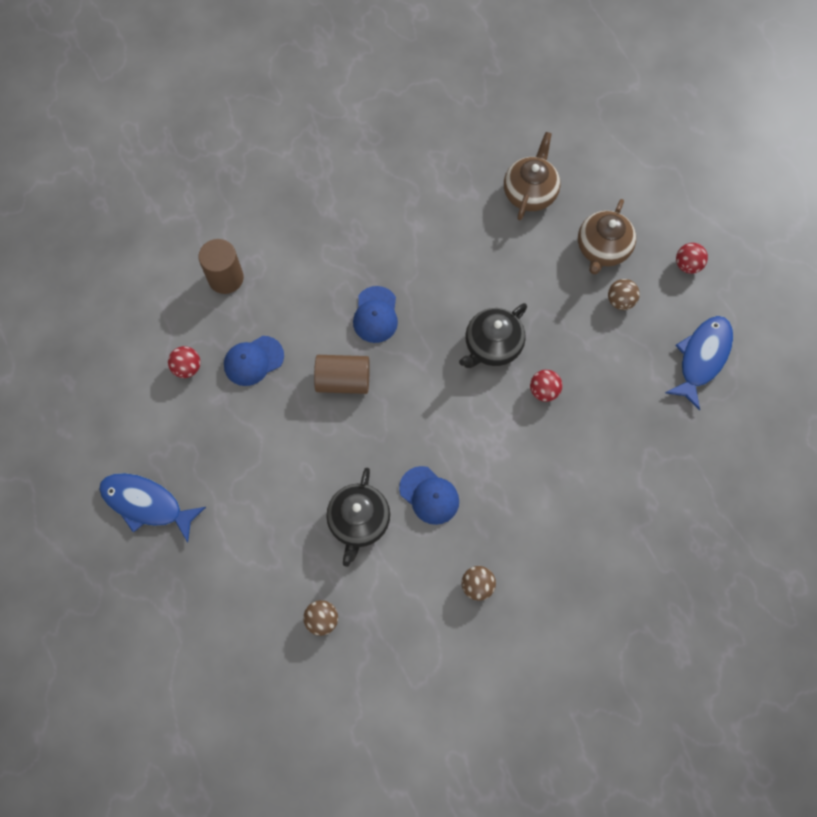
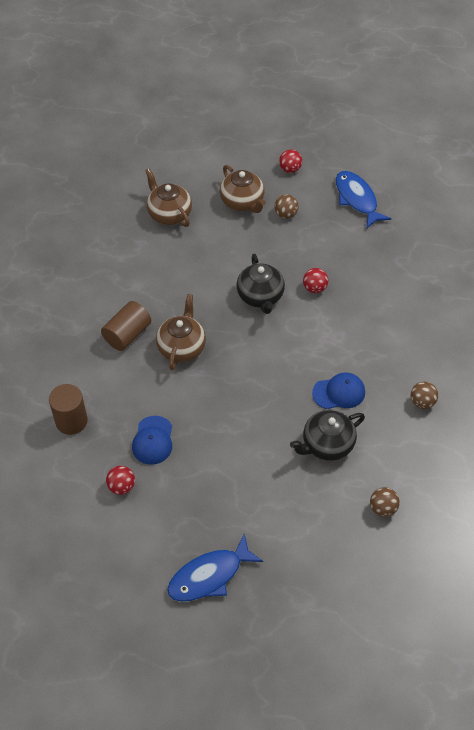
camera: 55 degrees left, 15 degrees down
brown cylinder [314,355,370,394] -> brown cylinder moved to [101,301,151,351]
black teapot [326,468,390,567] -> black teapot turned 105 degrees clockwise [290,410,365,461]
blue cap [353,286,398,343] -> brown teapot [156,294,206,370]

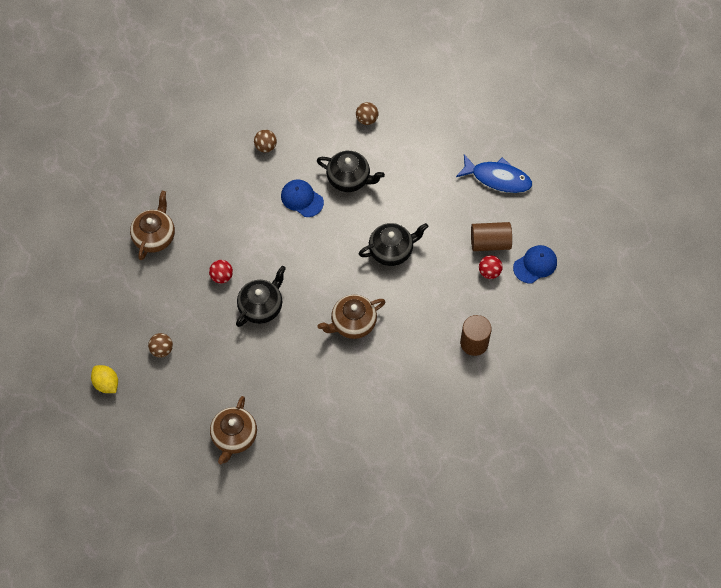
camera: 130 degrees left, 10 degrees up
brown cylinder [101,301,151,351] -> brown cylinder moved to [471,222,512,251]
blue cap [132,416,172,465] -> blue cap moved to [513,245,557,283]
brown teapot [220,165,265,213] -> brown teapot moved to [130,191,175,260]
red ball [279,149,302,173] -> yellow lemon [91,365,118,393]
blue fish [336,171,391,228] -> none
none -> black teapot [359,223,428,266]

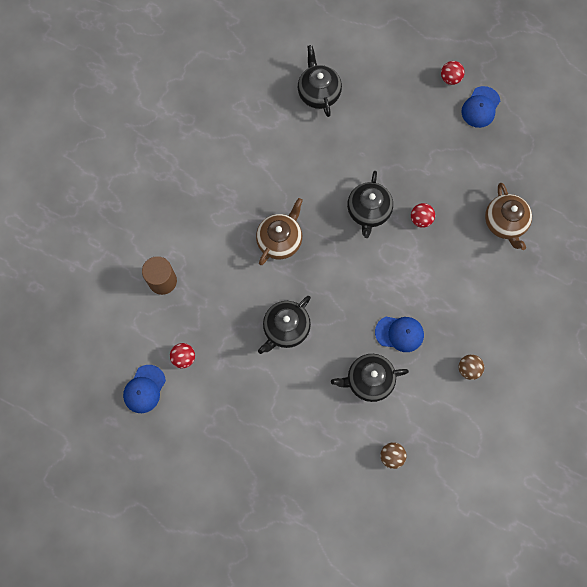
camera: 150 degrees right, 10 degrees up
yellow lemon [91,365,118,393] -> red ball [441,61,465,85]
brown ball [148,333,173,358] -> none
brown teapot [210,396,257,464] -> black teapot [298,45,342,117]
blue fish [456,154,532,193] -> none
brown cylinder [471,222,512,251] -> none
none -> blue cap [461,86,500,128]

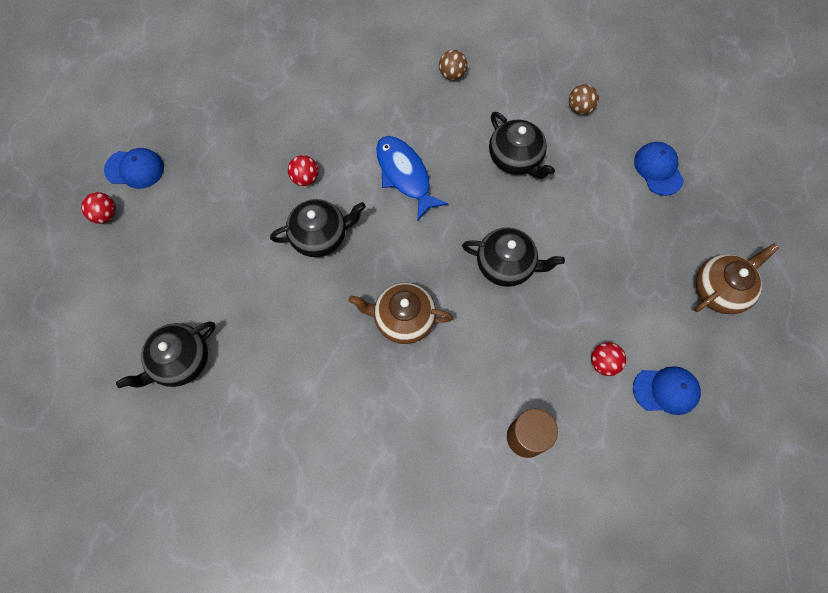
camera: 115 degrees left, 5 degrees down
blue cap [375,317,424,352] -> blue cap moved to [634,142,684,196]
brown teapot [485,183,532,250] -> brown teapot moved to [694,243,779,314]
none -> blue fish [376,136,449,221]

